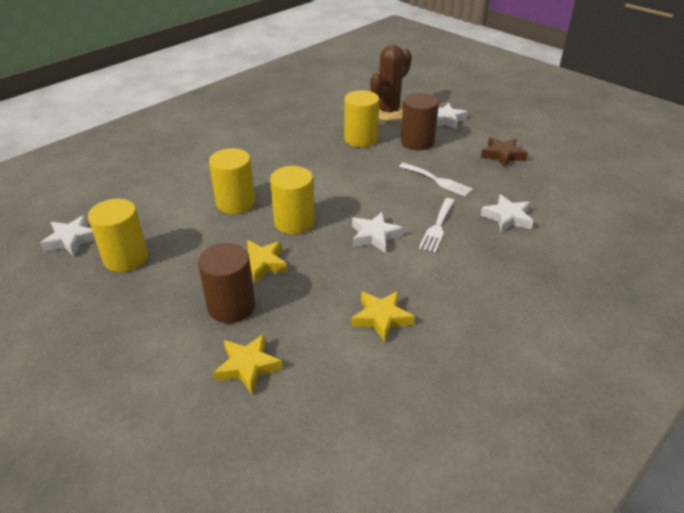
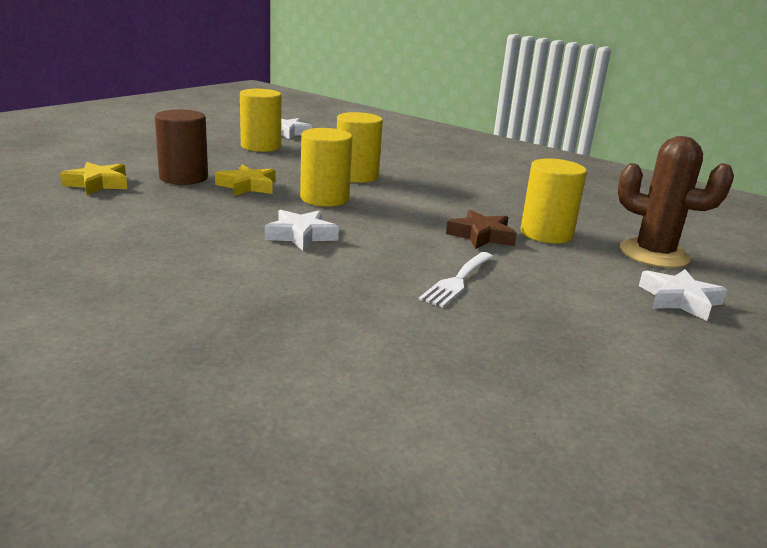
camera: 80 degrees right, 15 degrees down
yellow star [351,291,415,343] -> none
brown cylinder [401,93,439,150] -> none
white fork [419,198,454,252] -> none
brown star [481,137,528,168] -> brown star moved to [446,210,517,249]
white star [481,194,534,233] -> none

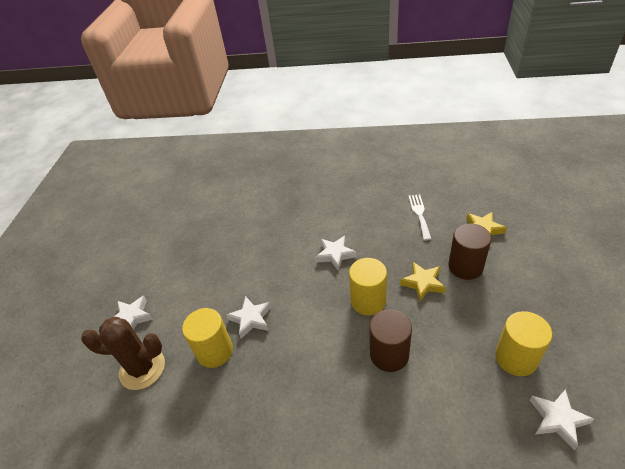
camera: 155 degrees right, 20 degrees up
yellow cylinder [337,112,383,183] -> brown cylinder [369,309,412,372]
white fork [419,252,493,308] -> white fork moved to [408,195,431,240]
brown star [446,210,517,249] -> white star [227,296,271,339]

